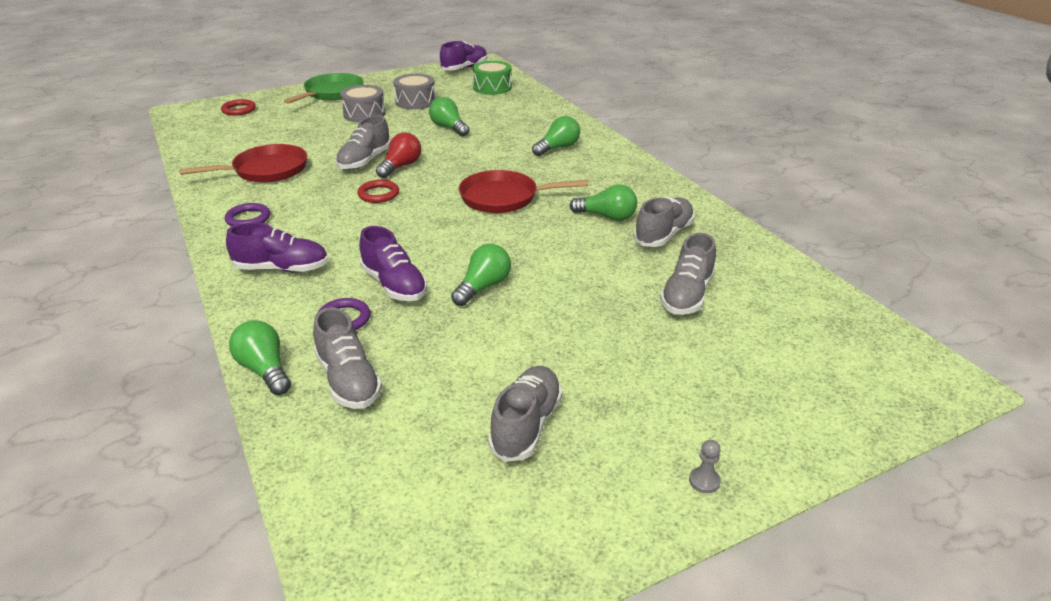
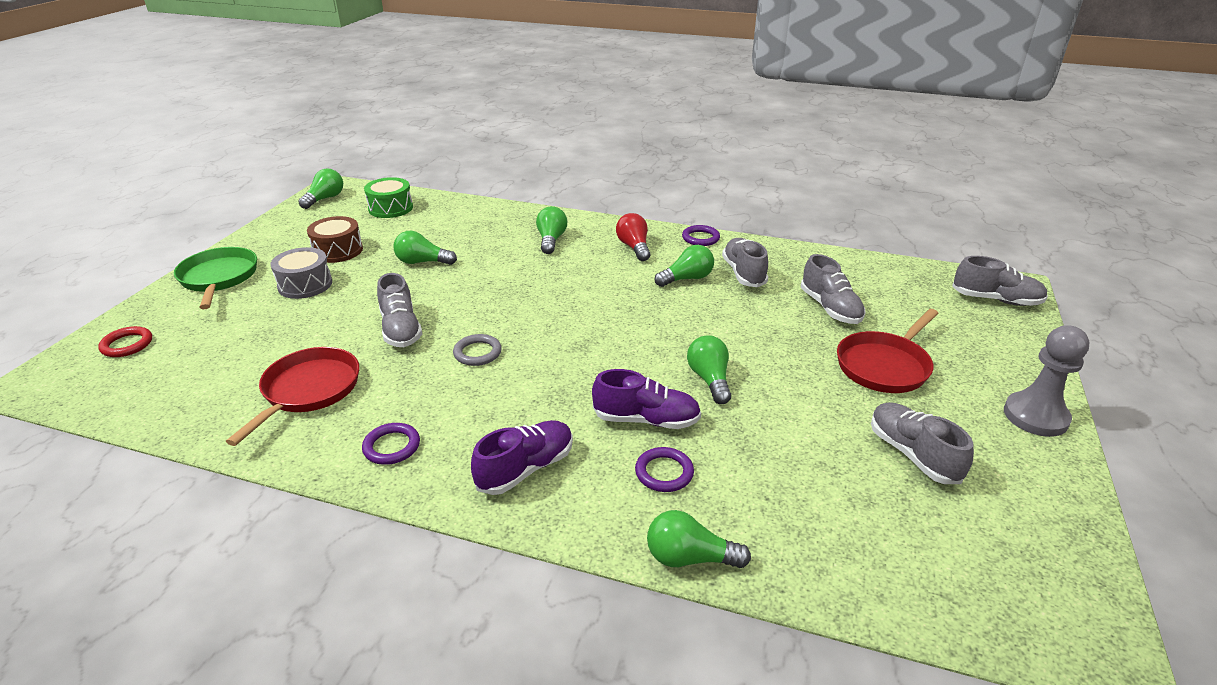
camera: 45 degrees left, 0 degrees up
grey shoe [313,307,382,409] -> grey shoe moved to [952,256,1048,306]
red ring [357,180,399,203] -> grey ring [453,334,502,366]
red light bulb [376,132,421,178] -> red light bulb moved to [616,213,650,261]
grey drum [393,74,436,110] -> brown drum [307,216,363,263]
purple shoe [440,41,487,70] -> green light bulb [298,169,343,209]
red pan [459,170,588,213] -> red pan moved to [837,309,938,393]
grey pawn [689,440,721,493] -> grey pawn [1004,325,1089,437], size x2.49
none -> purple ring [682,225,720,246]

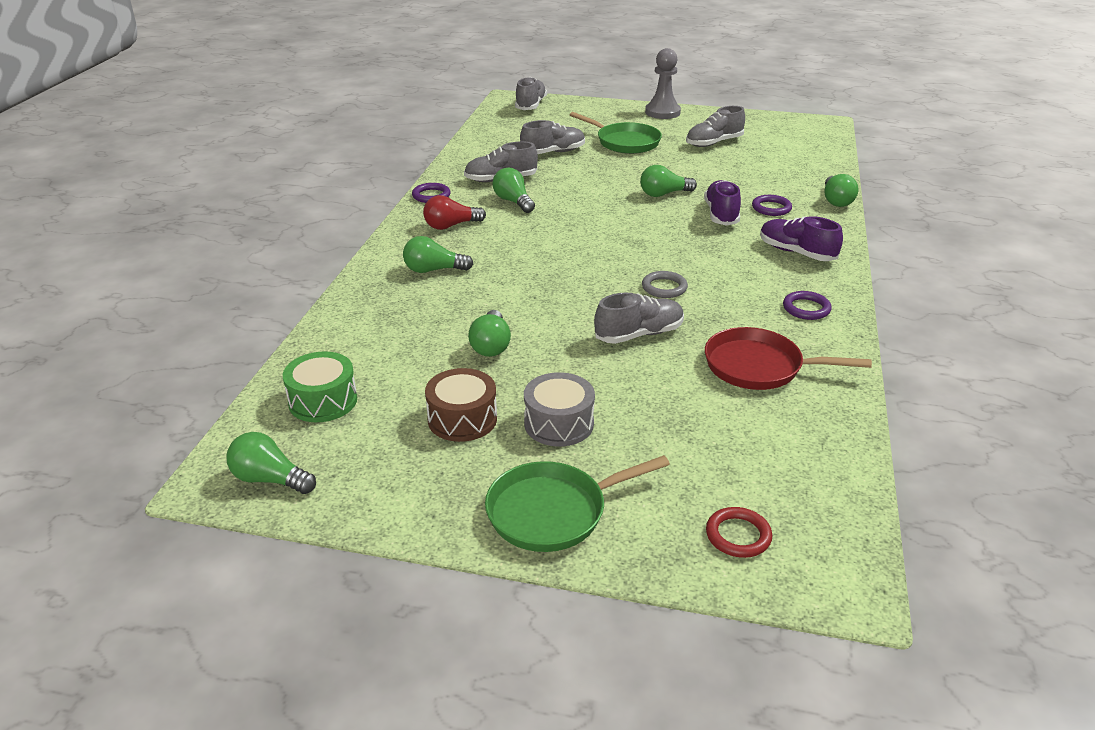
camera: 95 degrees left, 0 degrees up
red pan [837,309,938,393] -> green pan [570,112,662,154]

